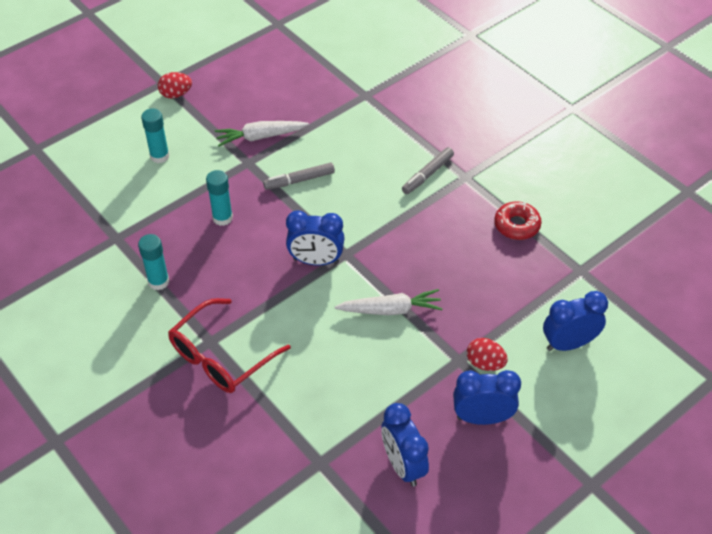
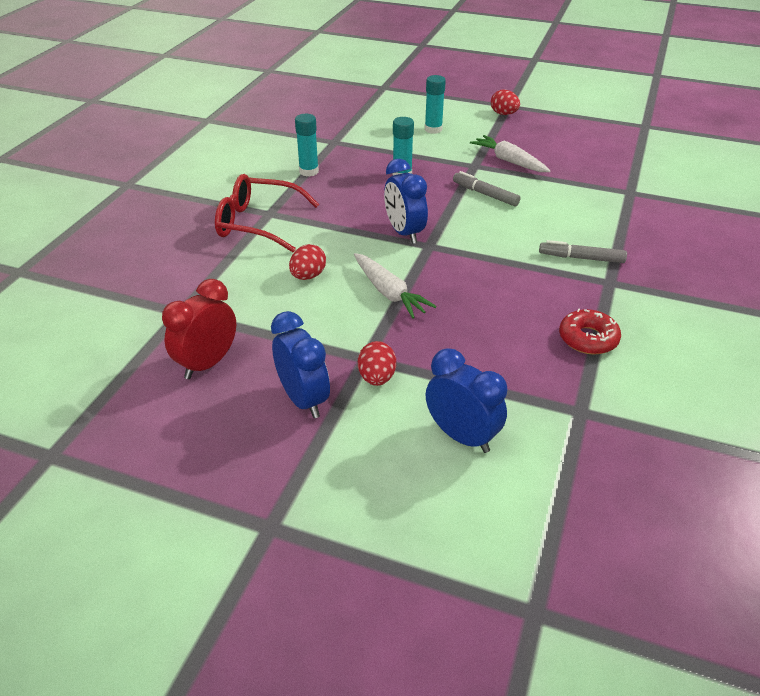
camera: 60 degrees right, 10 degrees down
blue clock [381,403,429,486] -> red clock [162,279,236,379]
none -> red egg [289,244,326,280]

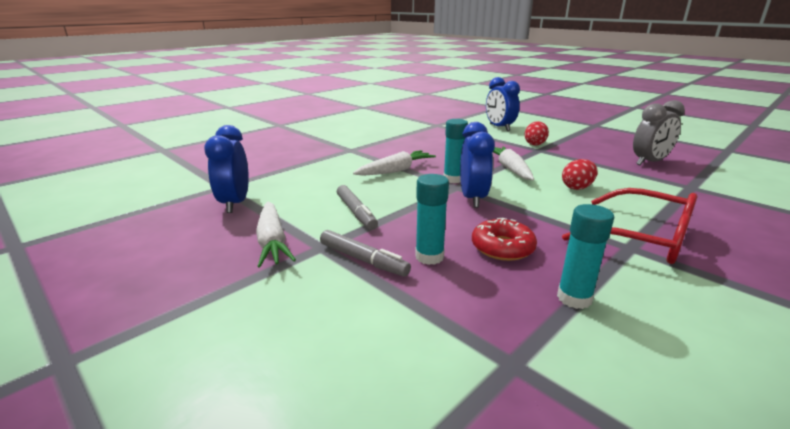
camera: 155 degrees left, 15 degrees down
red clock [162,279,236,379] -> grey clock [633,100,685,165]
blue clock [271,311,330,418] -> blue clock moved to [204,125,249,213]
turquoise glue stick [425,75,446,134] -> turquoise glue stick moved to [444,119,468,183]
red egg [491,89,520,115] -> none
grey marker [539,240,627,263] -> grey marker moved to [320,230,411,277]
red donut [559,308,621,355] -> red donut moved to [472,218,537,261]
none -> white carrot [353,150,436,176]

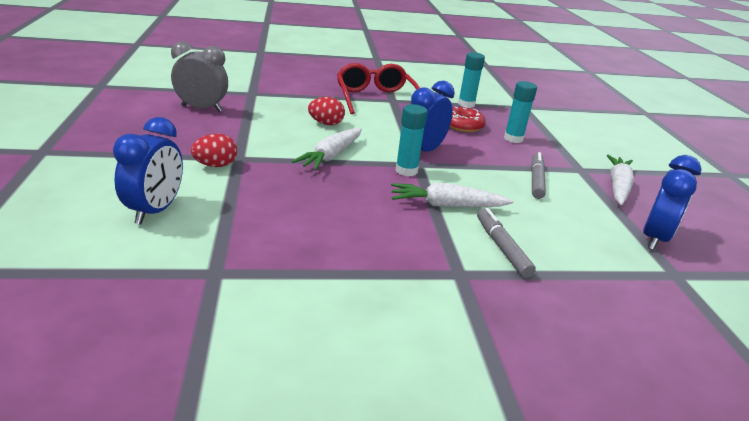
camera: 145 degrees left, 5 degrees up
grey marker [320,230,411,277] -> grey marker moved to [477,208,536,278]

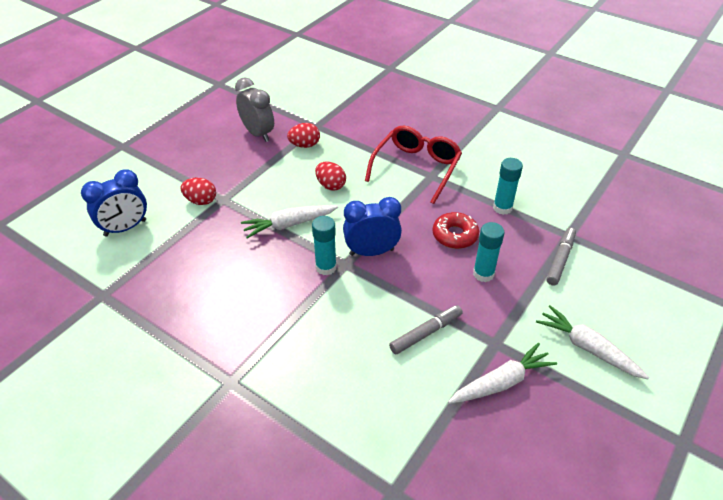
camera: 45 degrees right, 15 degrees up
white carrot [391,182,514,207] -> white carrot moved to [536,305,650,379]
grey marker [477,208,536,278] -> grey marker moved to [546,227,576,285]
blue clock [643,155,701,250] -> none
none -> red egg [287,123,320,148]

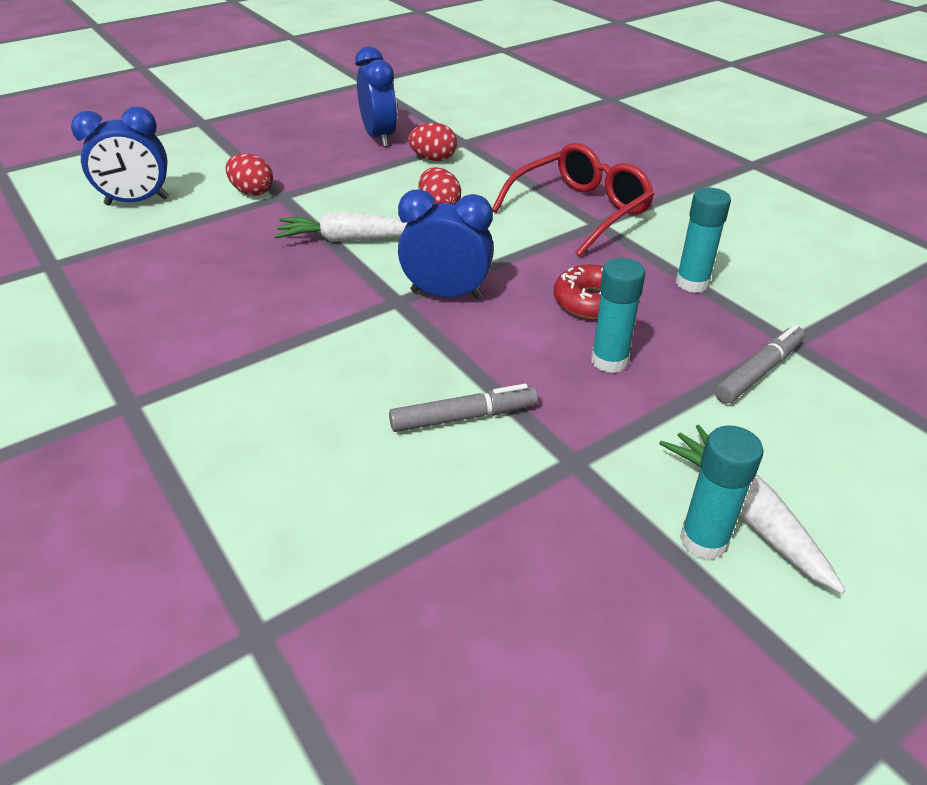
camera: 20 degrees right, 5 degrees down
grey clock [235,77,274,142] -> blue clock [355,46,397,147]
turquoise glue stick [312,216,337,275] -> turquoise glue stick moved to [680,426,763,560]
white carrot [448,343,557,404] -> none

